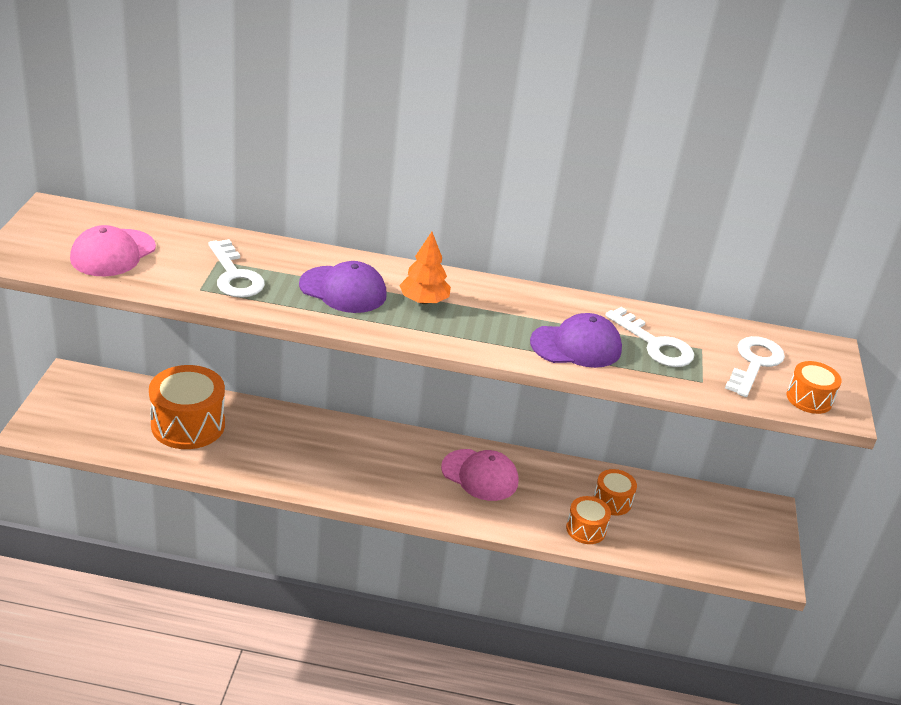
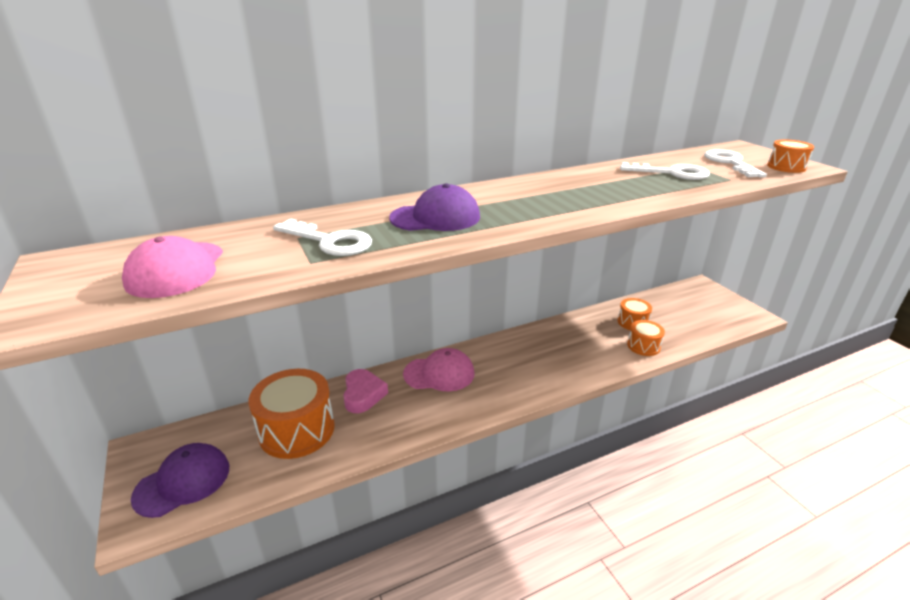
camera: 30 degrees left, 5 degrees down
orange tree [399,232,451,304] -> none
pink cap [441,449,518,501] -> pink cap moved to [403,348,474,391]
purple cap [530,313,622,368] -> purple cap moved to [131,443,229,518]
none -> pink heart [343,369,388,413]

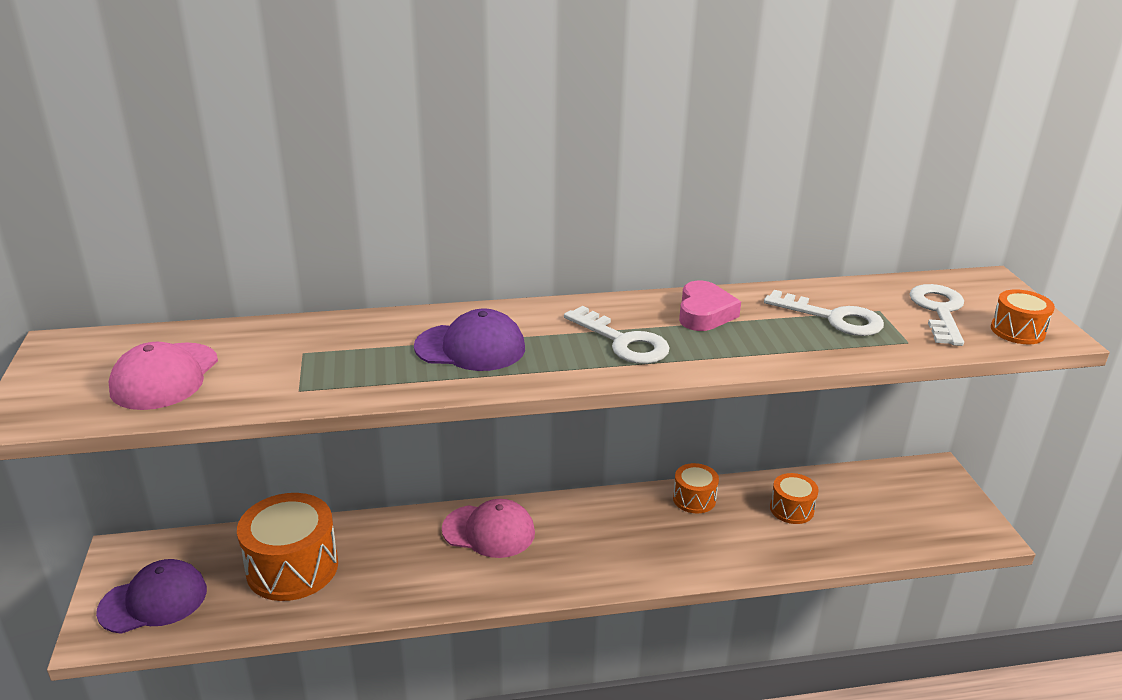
camera: 15 degrees right, 0 degrees up
white key [273,218,372,256] -> white key moved to [564,306,670,364]
pink heart [343,369,388,413] -> pink heart moved to [679,281,741,331]
orange drum [627,320,665,356] -> orange drum moved to [673,463,719,513]

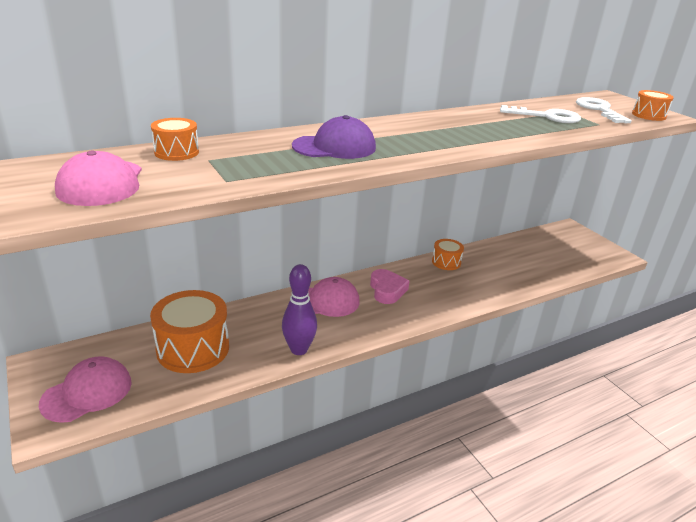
camera: 20 degrees left, 0 degrees up
purple cap [96,559,207,634] -> pink cap [39,356,132,423]
white key [564,306,670,364] -> none
pink heart [679,281,741,331] -> pink heart moved to [370,269,410,304]
orange drum [770,473,819,524] -> orange drum moved to [151,118,199,161]
none -> purple bowling pin [282,264,317,355]

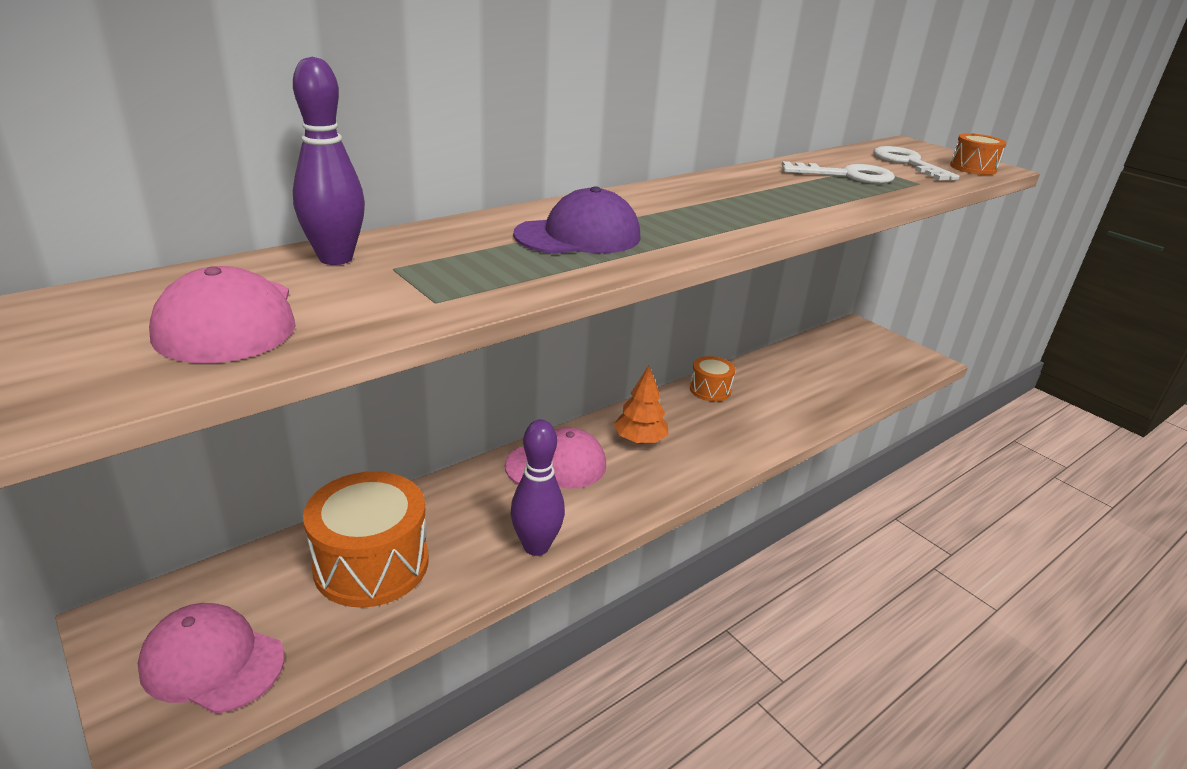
camera: 10 degrees left, 0 degrees up
pink cap [39,356,132,423] -> pink cap turned 105 degrees counterclockwise [138,603,284,714]
orange drum [151,118,199,161] -> purple bowling pin [293,57,365,265]
pink heart [370,269,410,304] -> orange tree [614,366,668,444]

